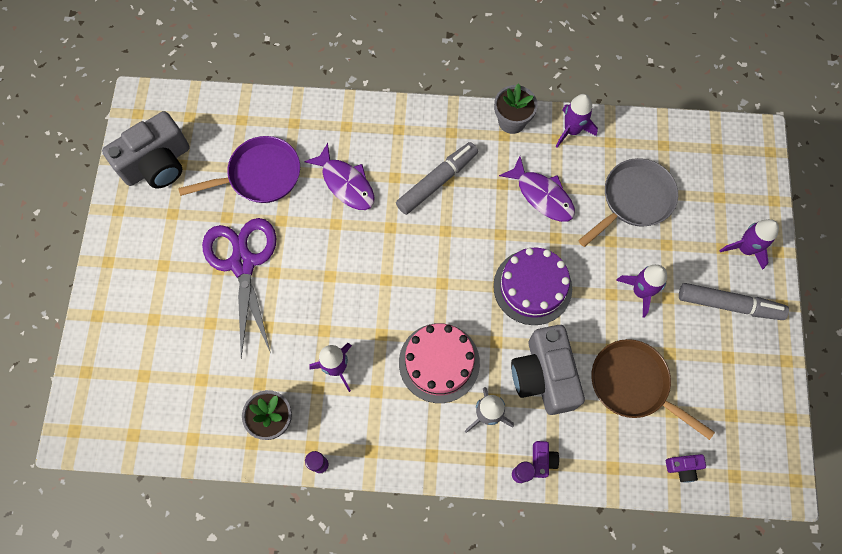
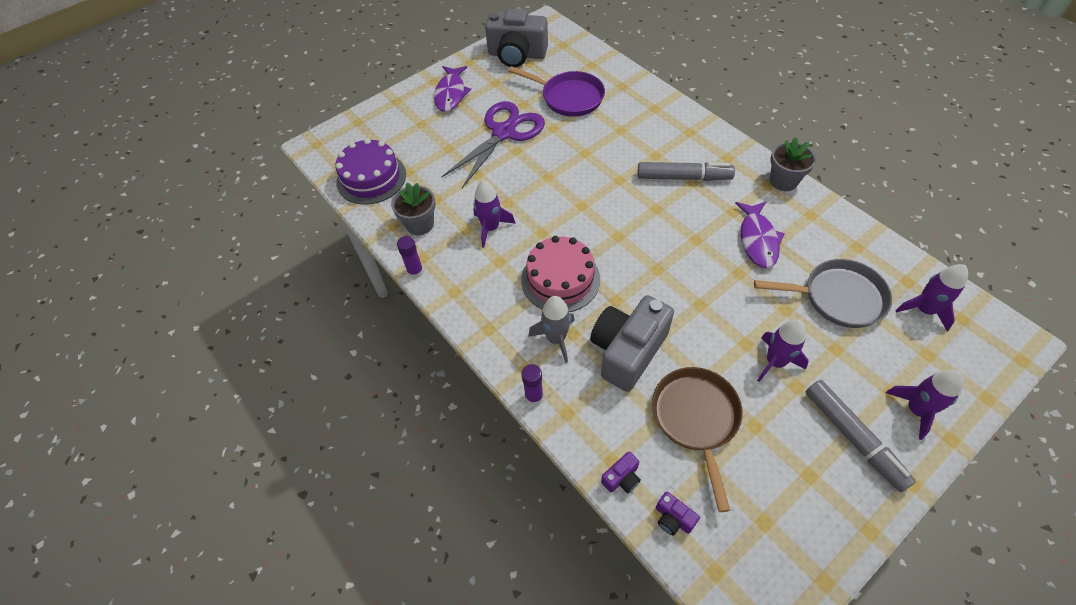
camera: 50 degrees right, 15 degrees down
purple fish [304,143,375,210] -> purple fish moved to [434,66,471,112]
purple cake [493,248,572,325] -> purple cake moved to [335,138,406,205]
purple camera [533,441,559,478] -> purple camera moved to [601,452,641,493]
purple rocket [556,94,598,148] -> purple rocket moved to [895,264,968,331]

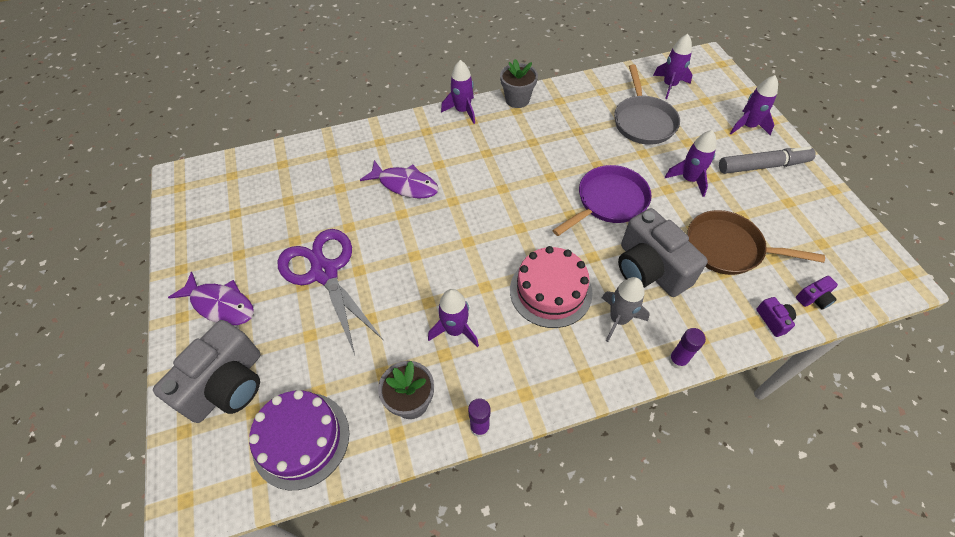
camera: 70 degrees left, 0 degrees up
grey camera [485,9,548,67] -> grey camera moved to [153,320,261,423]
purple pan [508,66,605,117] -> purple pan moved to [552,165,651,236]
grey marker [637,162,735,181] -> none
purple fish [735,201,785,268] -> purple fish moved to [360,160,439,199]
grey pan [754,259,892,328] -> grey pan turned 150 degrees clockwise [614,65,680,145]
none -> purple rocket [441,60,475,124]

